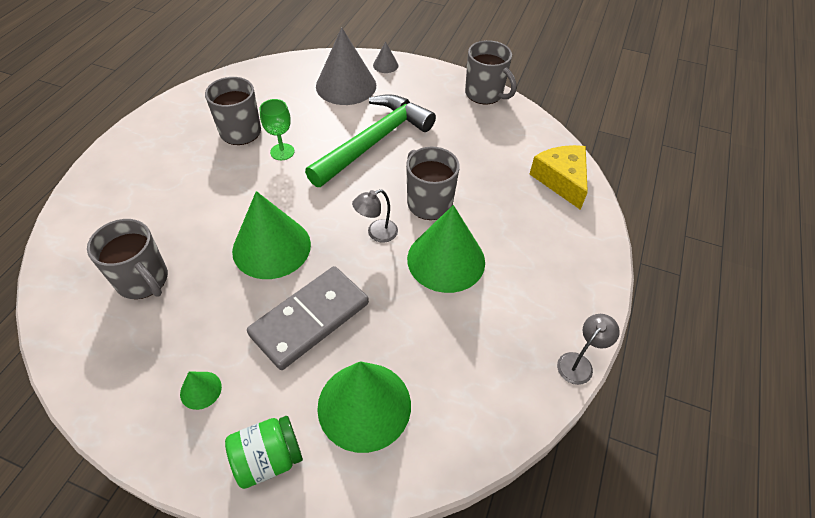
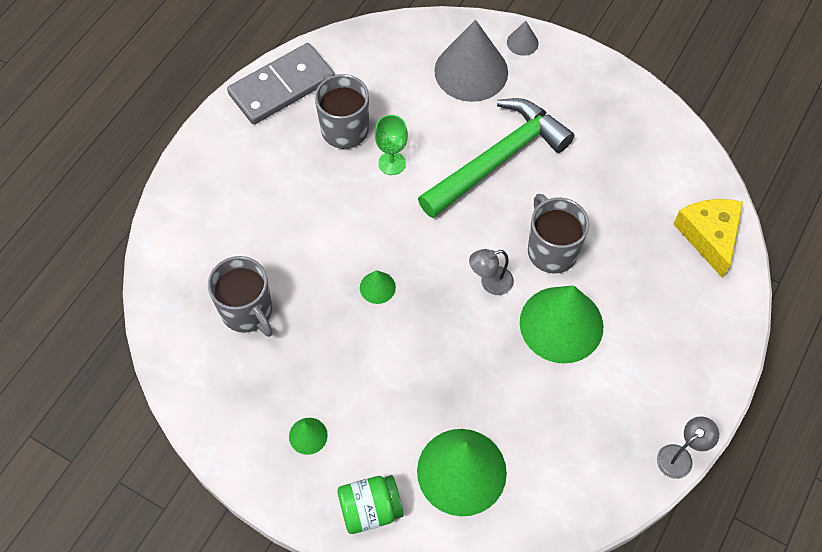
camera: 10 degrees right, 10 degrees up
green cone [232,191,311,279] -> green cone [360,270,396,304], size x0.44
grey domino [247,266,369,370] -> grey domino moved to [227,43,335,124]
grey mug [465,40,516,105] -> none

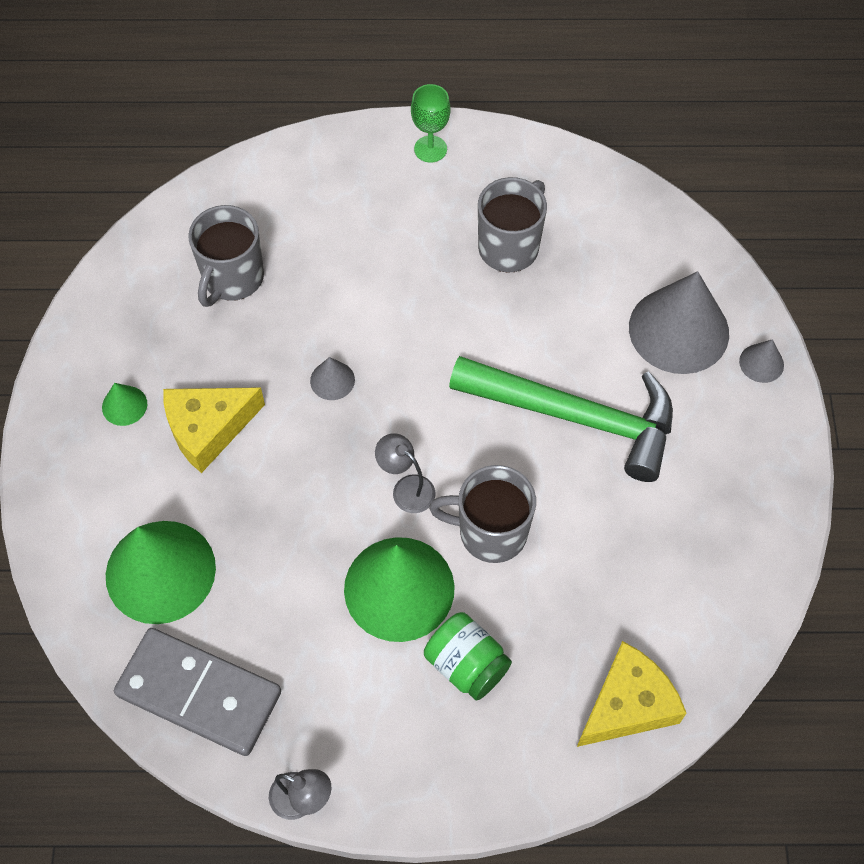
camera: 60 degrees right, 0 degrees up
grey domino [227,43,335,124] -> grey domino moved to [114,628,281,756]
green jar [337,475,404,534] -> green jar moved to [424,612,512,701]
green cone [360,270,396,304] -> grey cone [310,357,355,400]
green goblet [375,115,408,175] -> green goblet moved to [411,84,451,163]
grey mug [528,194,589,273] -> grey mug turned 120 degrees counterclockwise [429,465,536,563]
none -> yellow cheese [163,387,265,473]

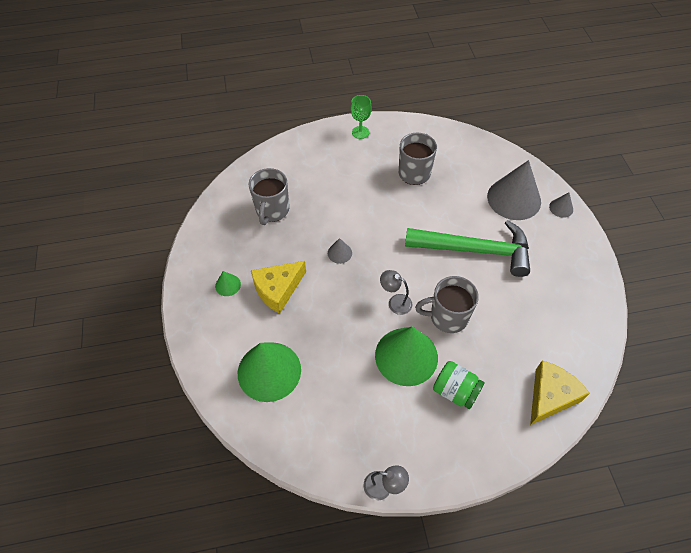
camera: 10 degrees left, 5 degrees down
grey domino [114,628,281,756] -> none

